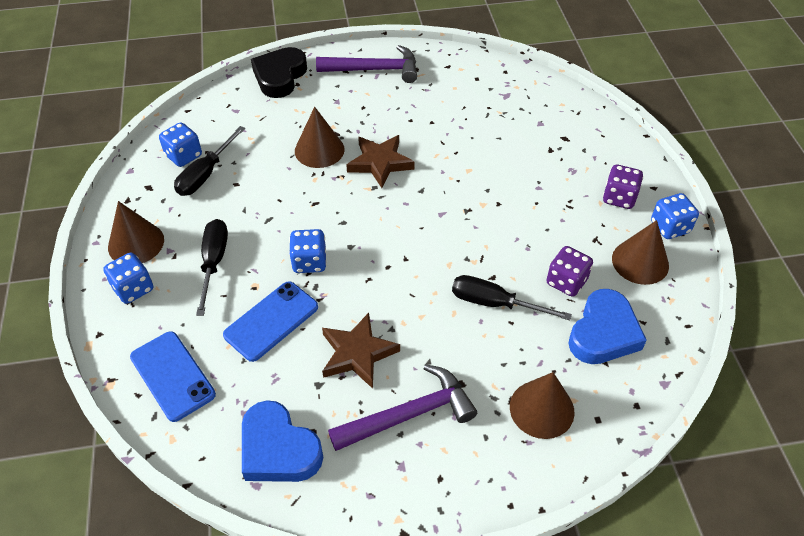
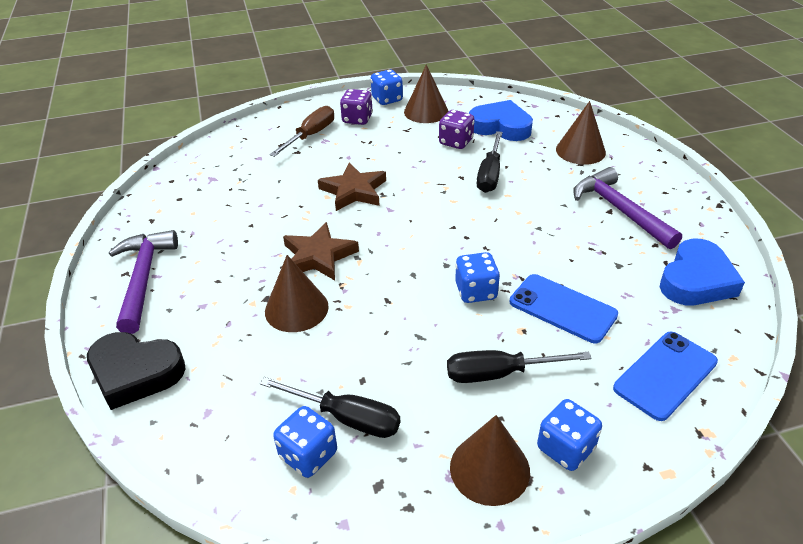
camera: 95 degrees left, 10 degrees down
brown star [322,313,400,389] -> brown star moved to [318,163,386,211]
none -> brown screwdriver [269,106,334,157]

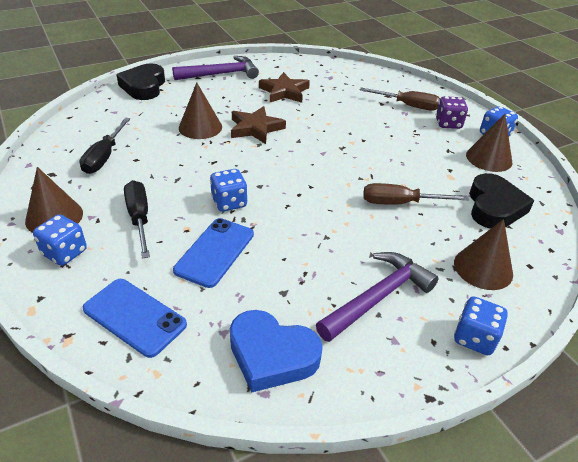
camera: 75 degrees right, 0 degrees up
blue dice [273,406,337,478] -> blue dice moved to [454,296,508,355]
brown star [318,163,386,211] -> brown star moved to [259,72,310,103]
purple dice [439,110,474,149] -> none
blue heart [469,100,533,141] -> black heart [469,173,534,229]
black screwdriver [477,131,503,193] -> brown screwdriver [363,183,469,205]

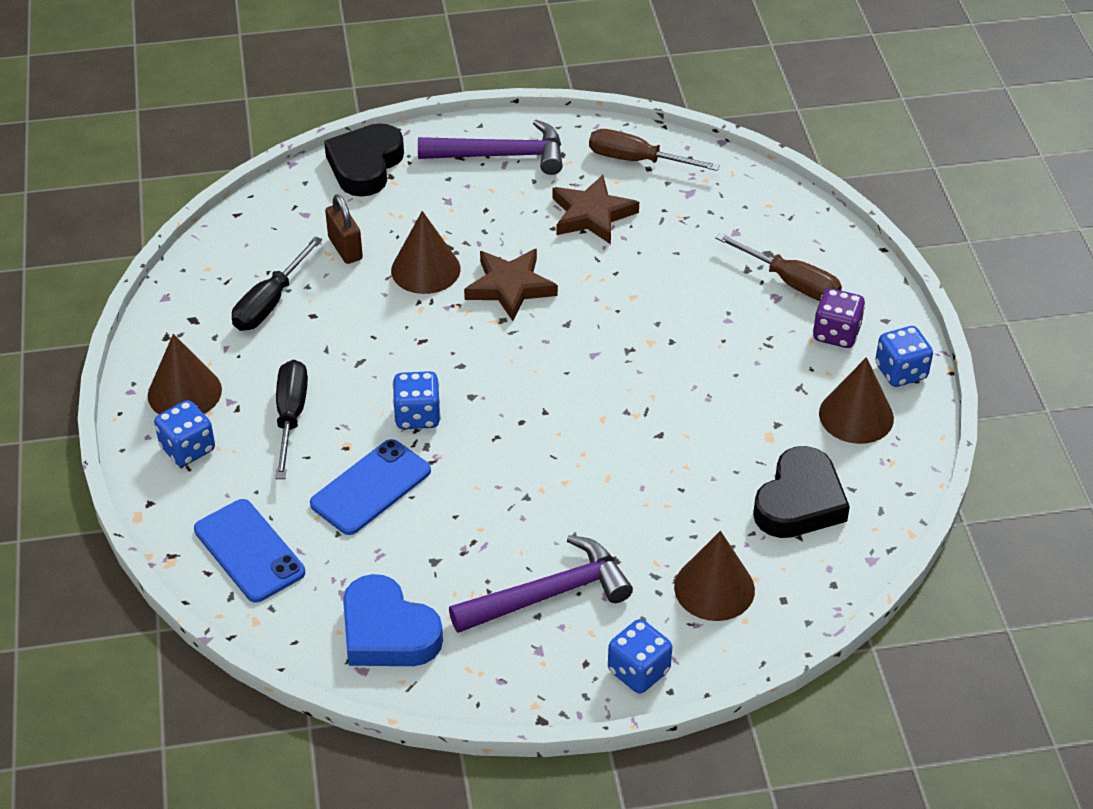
camera: 20 degrees right, 5 degrees up
brown screwdriver [363,183,469,205] -> brown screwdriver moved to [589,129,720,171]
none -> brown padlock [325,194,363,264]

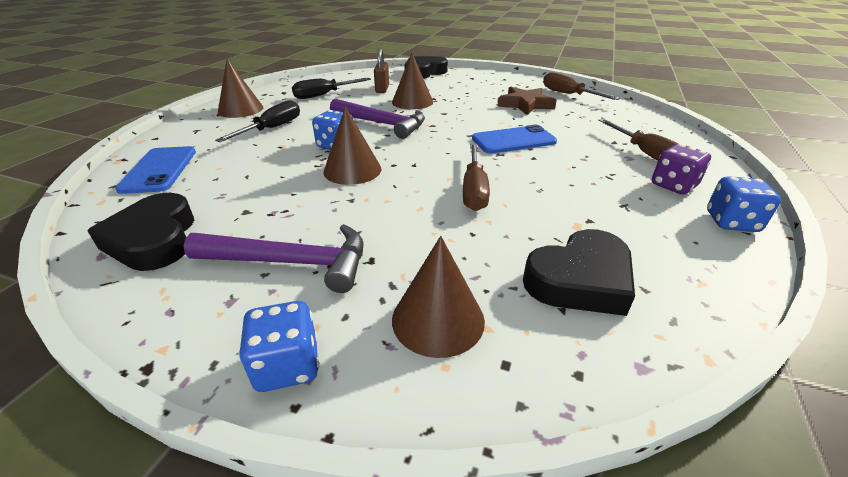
camera: 30 degrees right, 10 degrees down
blue dice [154,400,215,467] -> none
blue phone [310,439,431,535] -> blue phone moved to [472,125,557,154]
blue heart [343,574,443,666] -> black heart [87,193,194,271]
purple hammer [418,120,563,175] -> purple hammer moved to [330,99,425,139]
brown star [464,249,558,321] -> none
brown cone [819,357,894,444] -> brown cone moved to [323,106,382,185]
none -> brown screwdriver [463,144,490,211]

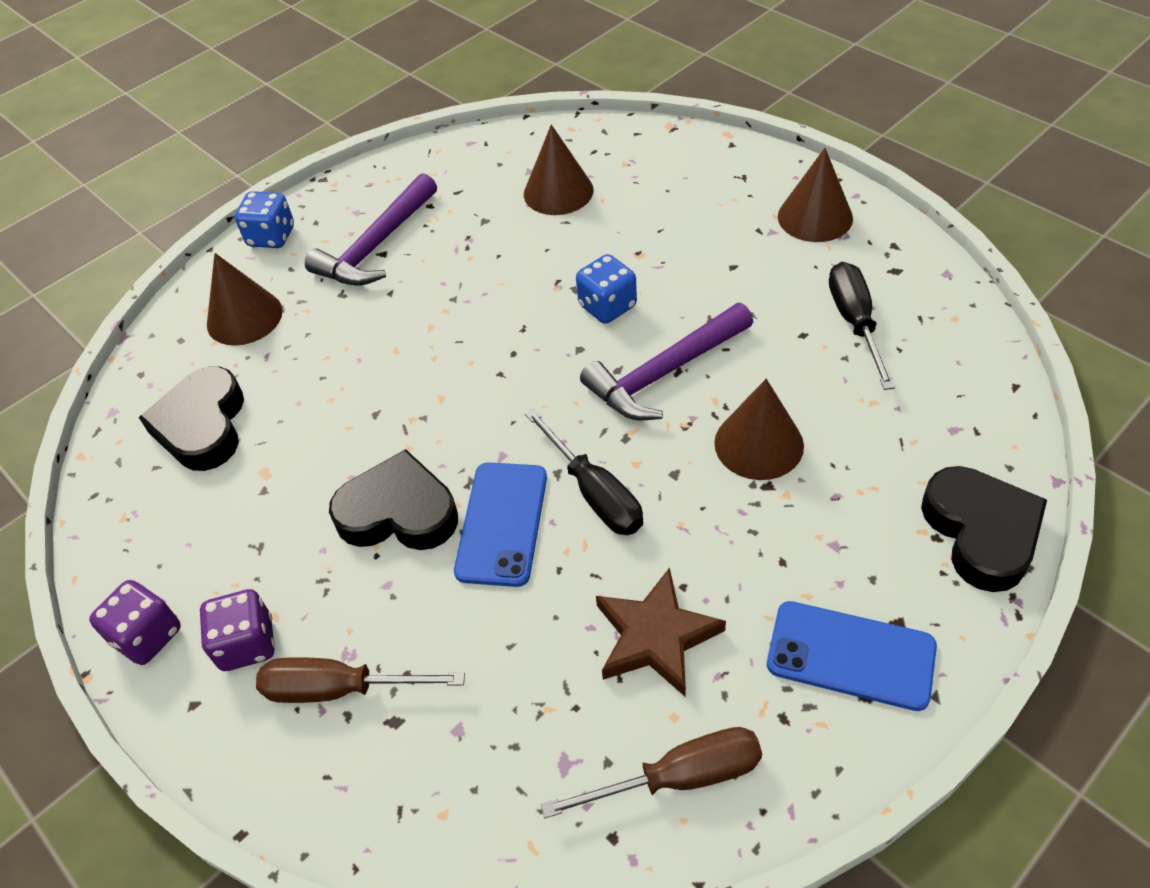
camera: 120 degrees right, 15 degrees up
black heart [87,193,194,271] -> black heart moved to [329,449,458,550]
blue phone [115,146,196,194] -> blue phone moved to [767,601,937,711]
black screwdriver [215,100,300,142] -> black screwdriver moved to [525,408,643,535]
brown cone [323,106,382,185] -> brown cone moved to [524,125,593,215]
brown padlock [374,49,389,93] -> none
brown screwdriver [463,144,490,211] -> none
blue dice [707,176,781,232] -> purple dice [89,580,181,665]

